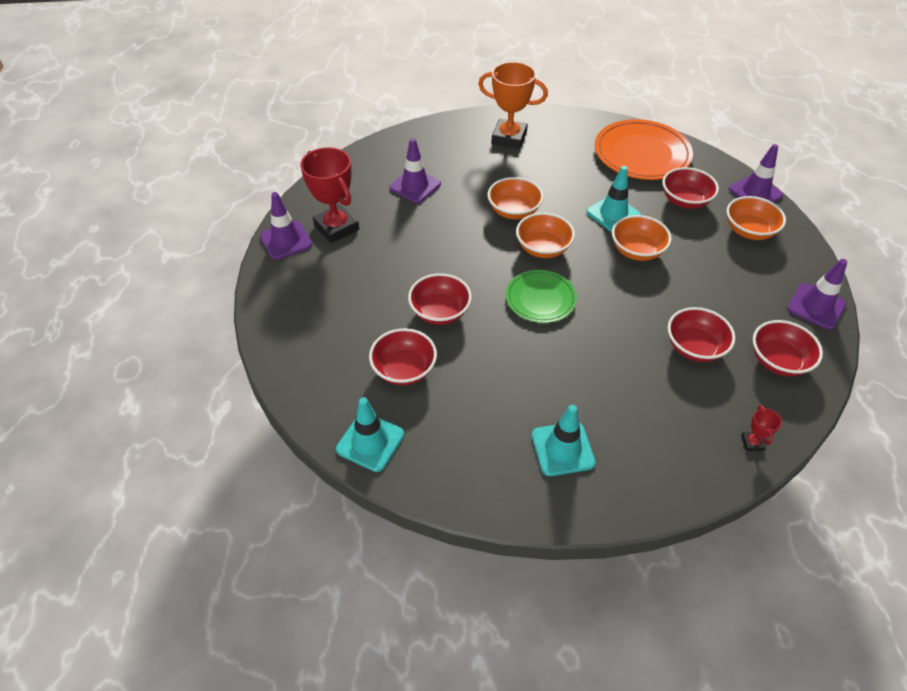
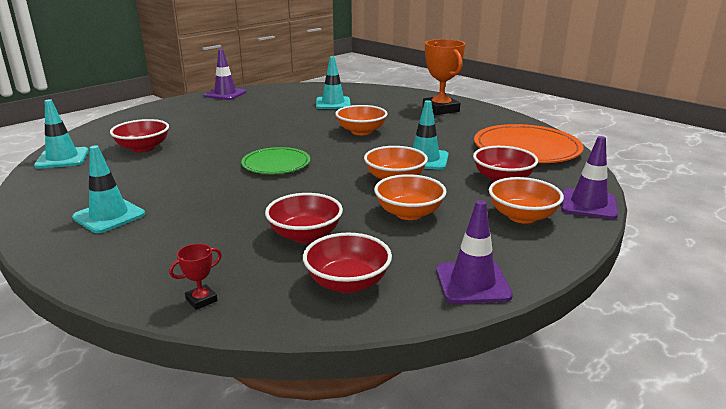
camera: 50 degrees right, 25 degrees down
red trophy [300,147,359,243] -> none
purple traffic cone [389,138,441,203] -> turquoise traffic cone [316,56,351,109]
red bowl [408,273,472,325] -> none
orange bowl [516,213,575,258] -> orange bowl moved to [374,174,447,220]

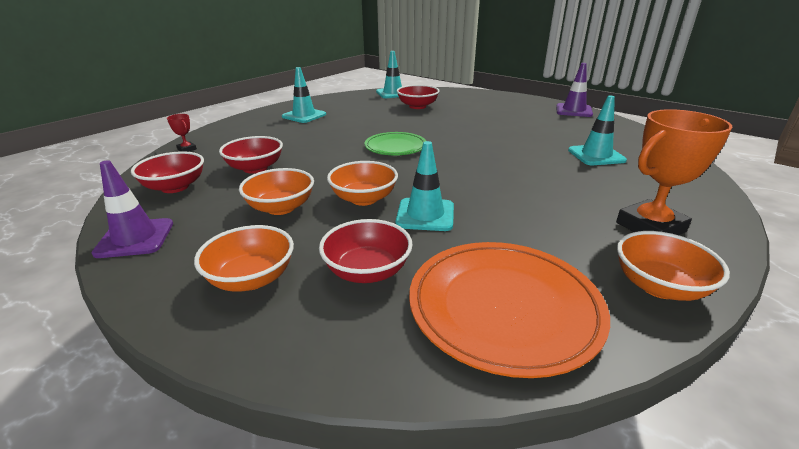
camera: 85 degrees right, 5 degrees up
orange bowl [335,105,388,135] -> orange bowl moved to [617,231,730,301]
purple traffic cone [561,136,618,219] -> none

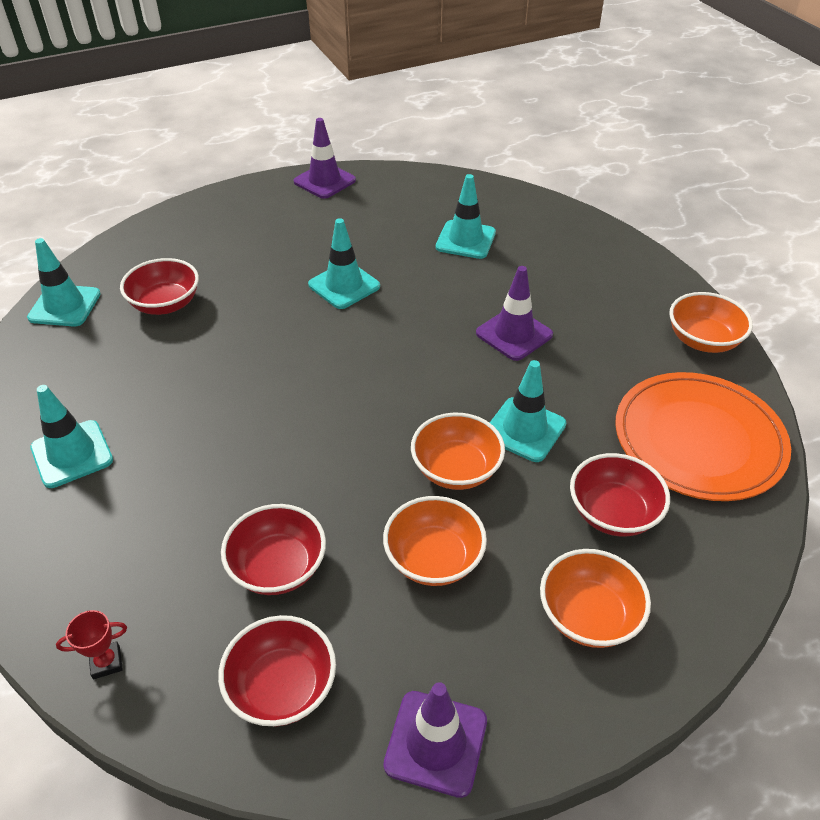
camera: 65 degrees left, 15 degrees up
green plate [364,132,426,155] -> none
orange trophy [616,109,733,235] -> none
none -> turquoise traffic cone [308,218,380,309]
none -> purple traffic cone [476,266,553,361]

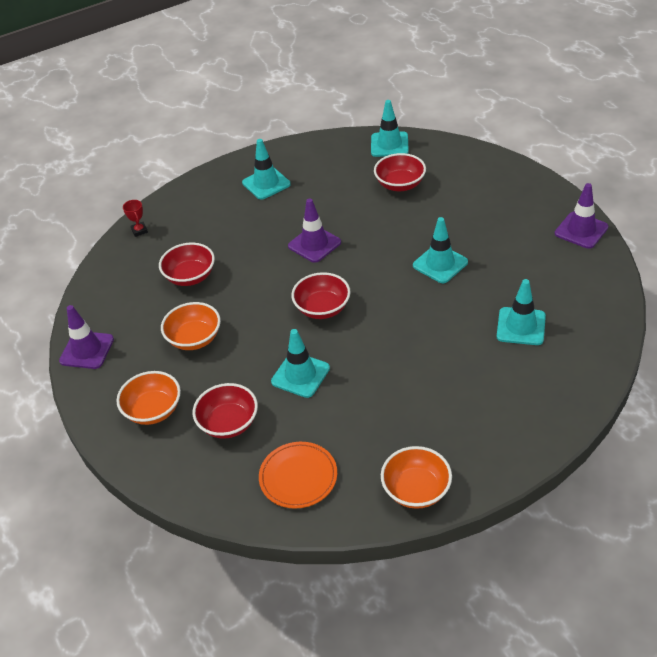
camera: 90 degrees right, 0 degrees up
red bowl [218,615,336,726] -> red bowl moved to [291,272,351,319]
orange bowl [411,413,505,490] -> none
purple traffic cone [476,266,553,361] -> purple traffic cone moved to [288,198,341,263]
orange plate [615,372,791,501] -> orange plate [259,442,337,509], size x0.61

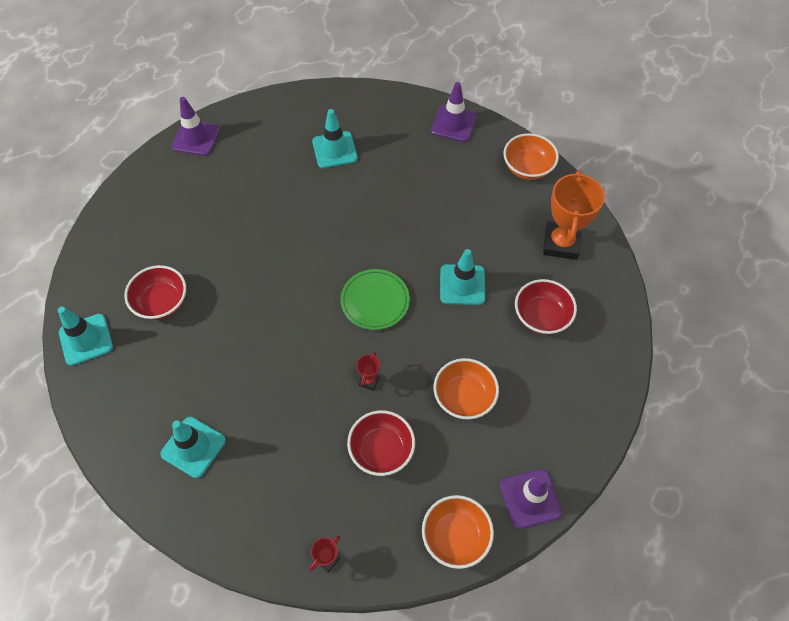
camera: 120 degrees left, 15 degrees up
orange bowl [116,371,181,425] -> orange bowl moved to [422,495,494,569]
orange plate [259,442,337,509] -> orange trophy [543,170,605,260]
purple traffic cone [288,198,341,263] -> purple traffic cone moved to [431,82,477,142]
red bowl [291,272,351,319] -> green plate [340,269,410,330]
turquoise traffic cone [413,217,468,283] -> none
none -> red trophy [356,352,380,391]

